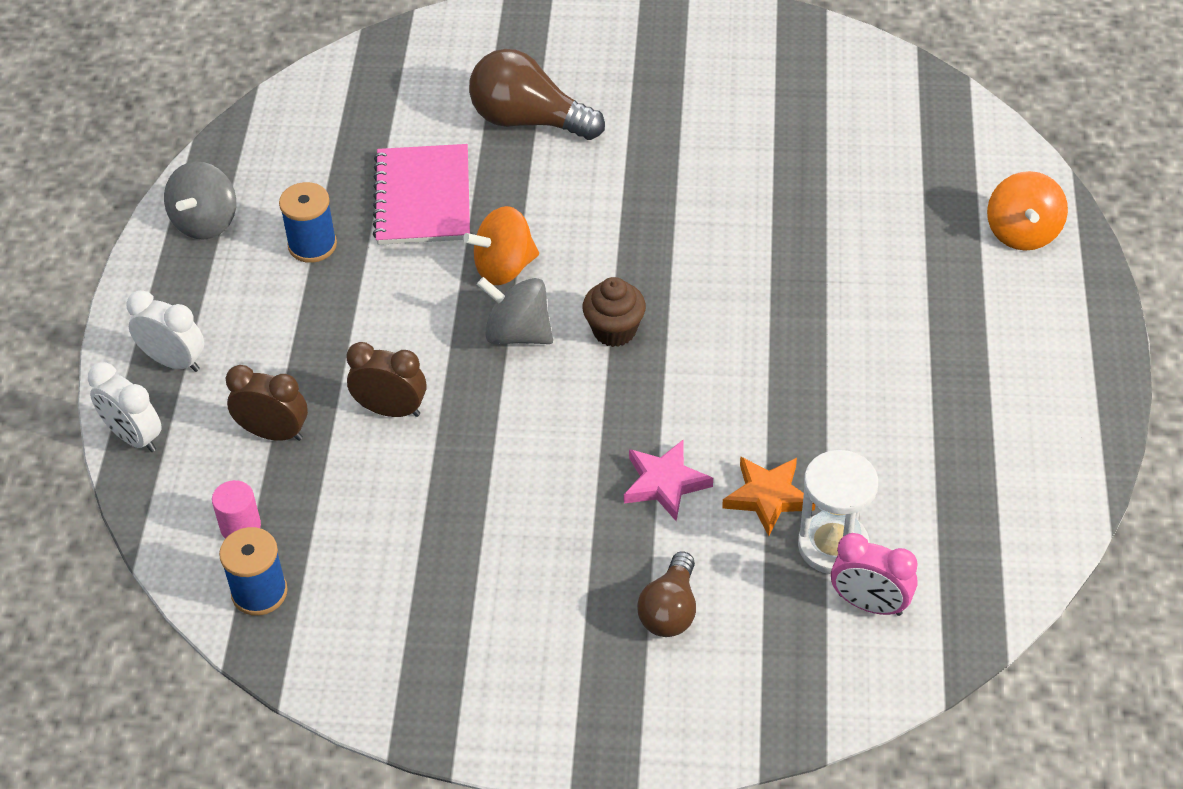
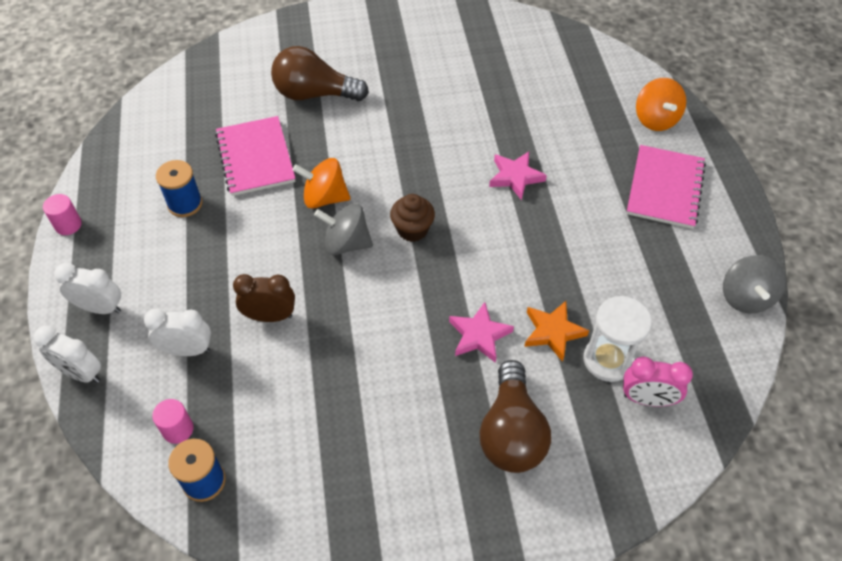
camera: 15 degrees left, 5 degrees up
grey spinning top [164,161,236,240] -> grey spinning top moved to [723,255,786,313]
brown clock [226,365,308,441] -> white clock [144,308,211,356]
orange spinning top [463,206,539,285] -> orange spinning top turned 45 degrees clockwise [292,158,350,209]
brown light bulb [637,551,696,637] -> brown light bulb [479,360,551,473], size x1.61
none -> pink cylinder [43,194,82,235]
none -> pink star [489,152,547,200]
none -> pink notebook [626,145,706,229]

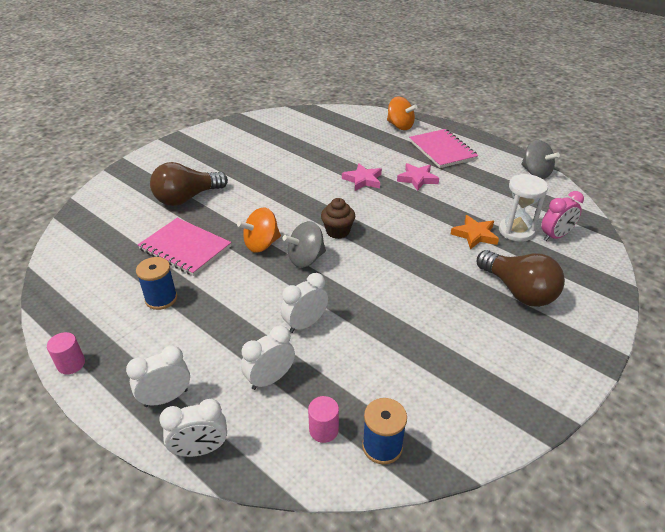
camera: 40 degrees left, 15 degrees down
brown clock [233,274,295,322] -> white clock [281,273,328,333]
pink star [449,302,514,363] -> pink star moved to [397,163,439,191]

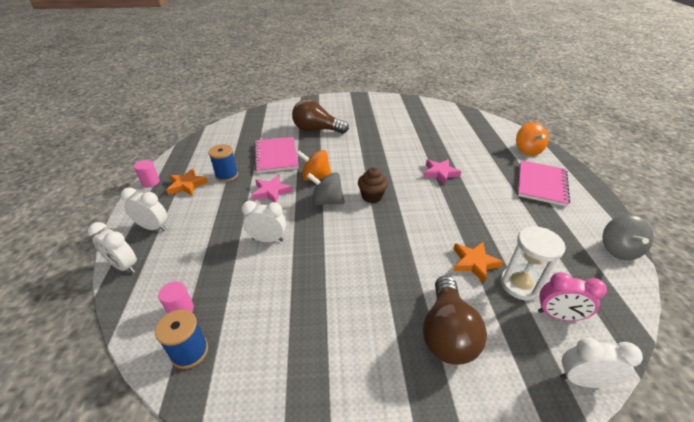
camera: 45 degrees right, 0 degrees up
white clock [241,326,295,390] -> white clock moved to [560,338,643,388]
pink star [397,163,439,191] -> pink star moved to [252,175,292,203]
none -> orange star [166,168,208,196]

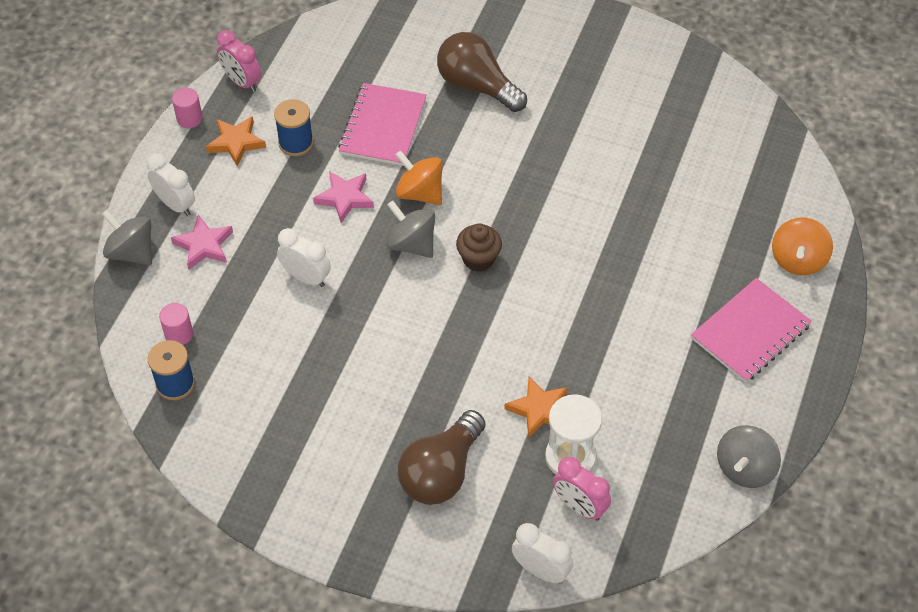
camera: 25 degrees right, 15 degrees up
white clock [88,222,137,273] -> grey spinning top [102,210,152,265]
pink star [423,159,462,185] -> pink star moved to [171,215,233,269]
none -> pink clock [217,30,261,92]

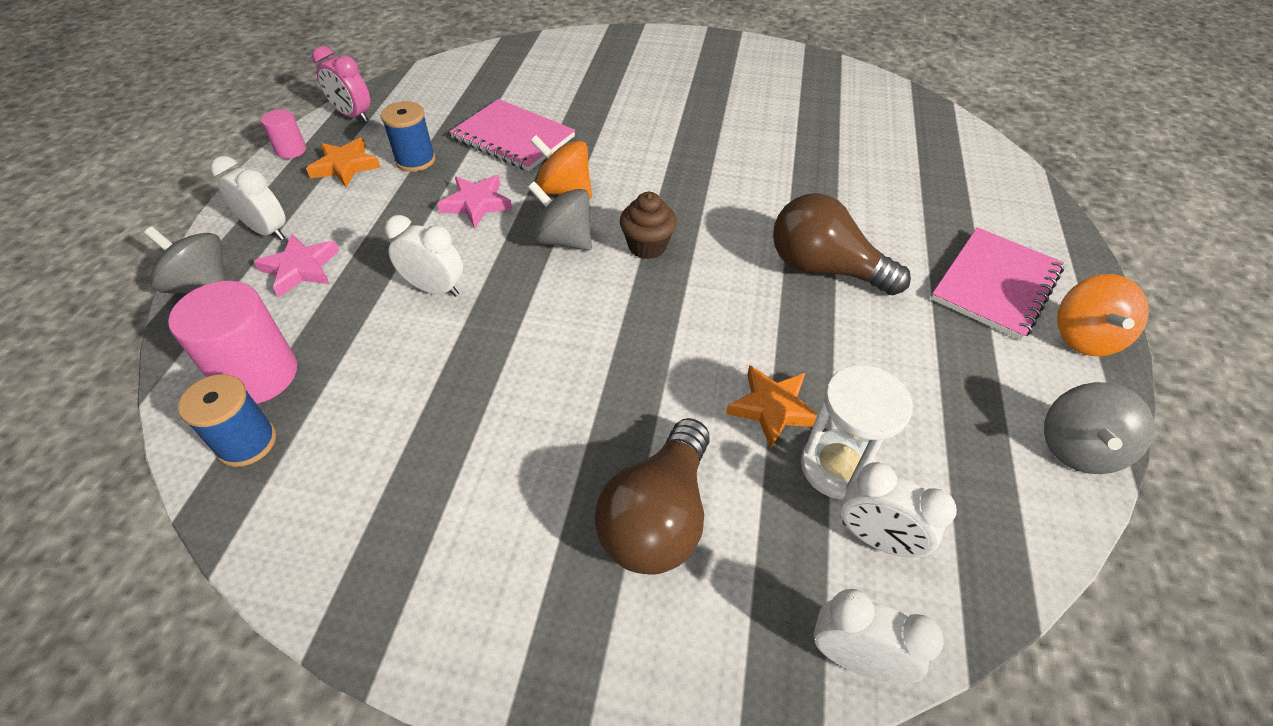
camera: 10 degrees left, 5 degrees down
pink cylinder [159,303,193,345] -> pink cylinder [168,281,297,404], size x1.93
pink notebook [338,83,426,166] -> pink notebook turned 60 degrees counterclockwise [449,99,575,171]
brown light bulb [437,32,527,112] -> brown light bulb moved to [773,193,911,295]
pink clock [553,457,611,521] -> white clock [841,462,957,558]
orange spinning top [772,217,833,275] -> orange spinning top moved to [1057,274,1149,356]

